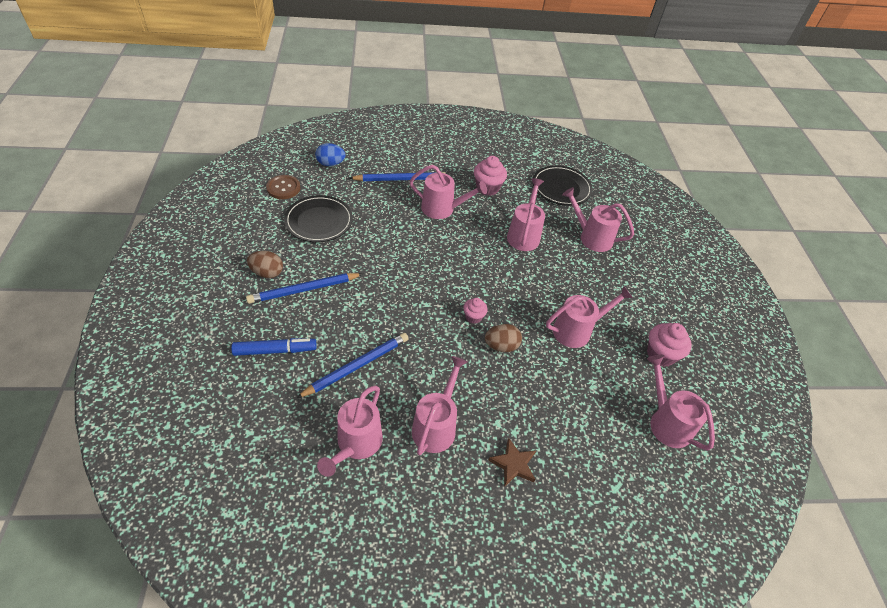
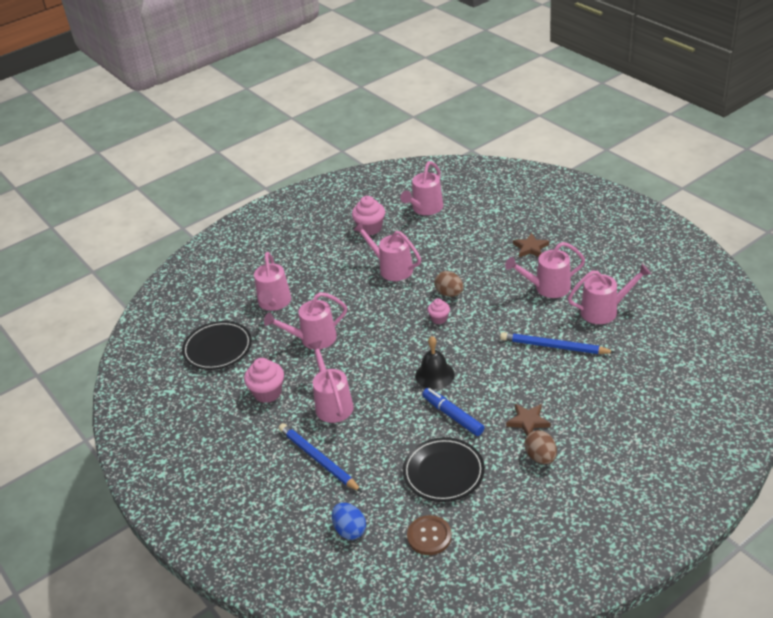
camera: 115 degrees left, 10 degrees down
blue marker [231,338,317,356] -> blue marker moved to [422,388,484,436]
blue pencil [246,273,363,304] -> brown star [506,404,550,436]
none -> black bell [415,336,455,389]

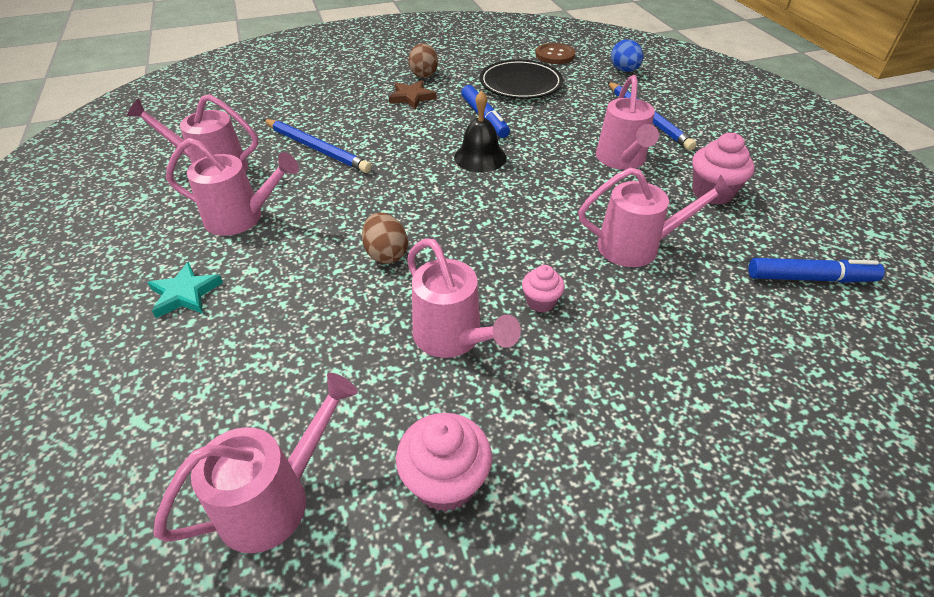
camera: 165 degrees left, 5 degrees up
black plate [182,321,252,370] -> blue marker [748,258,885,283]
pink watering can [254,252,291,311] -> none
pink cupcake [427,298,450,324] -> pink cupcake moved to [522,265,565,313]
brown star [513,233,549,257] -> turquoise star [147,262,223,318]

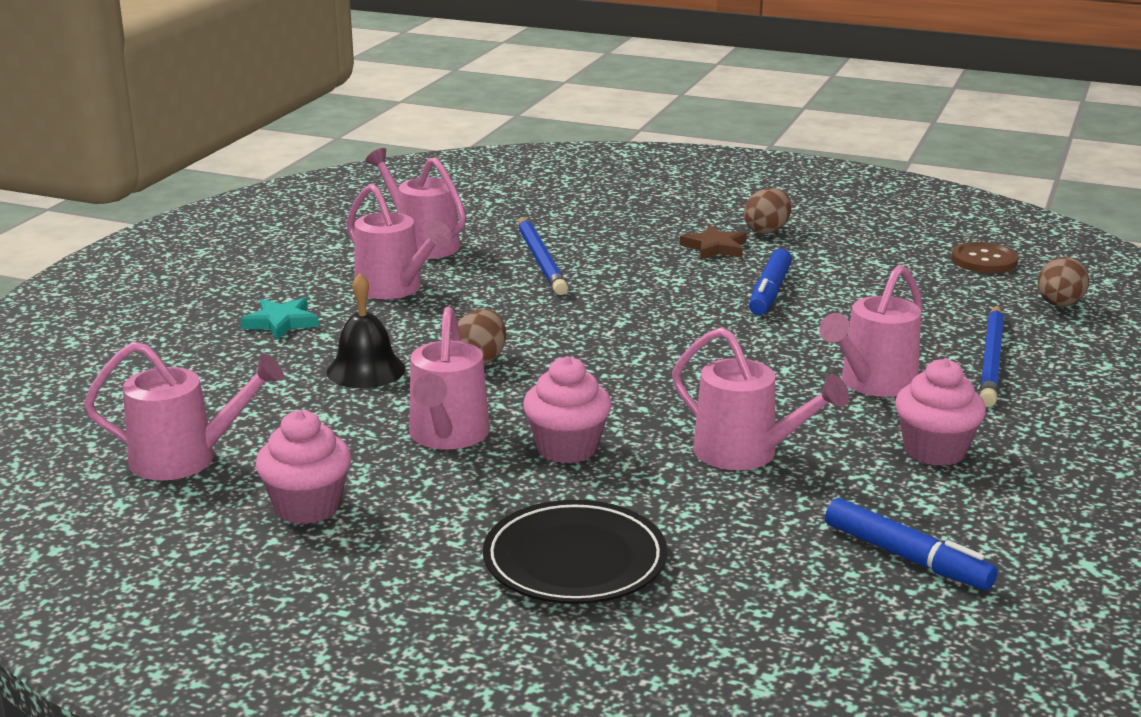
camera: 40 degrees right, 20 degrees down
black bell [454,90,507,172] -> black bell moved to [327,273,406,388]
black plate [480,60,563,99] -> black plate moved to [483,500,667,604]
pink cupcake [522,265,565,313] -> pink cupcake [523,356,612,463], size x1.67
blue egg [611,39,644,72] -> brown egg [1038,257,1089,307]

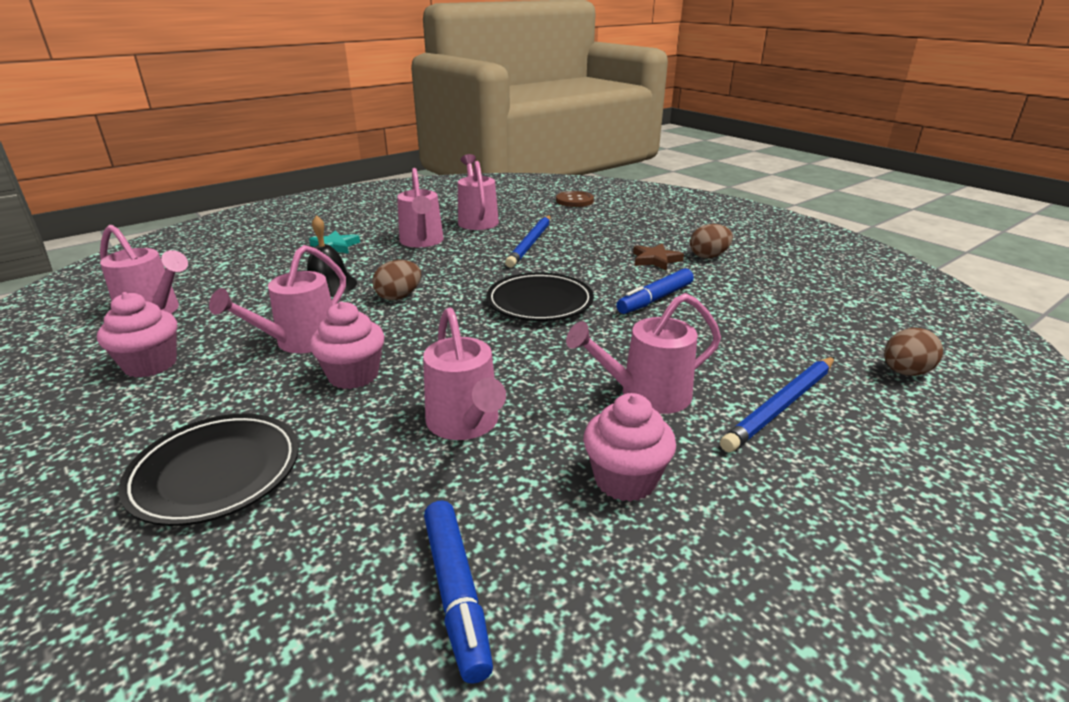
camera: 30 degrees right, 5 degrees up
brown button [951,242,1018,273] -> brown button moved to [556,191,594,207]
none -> black plate [486,273,594,321]

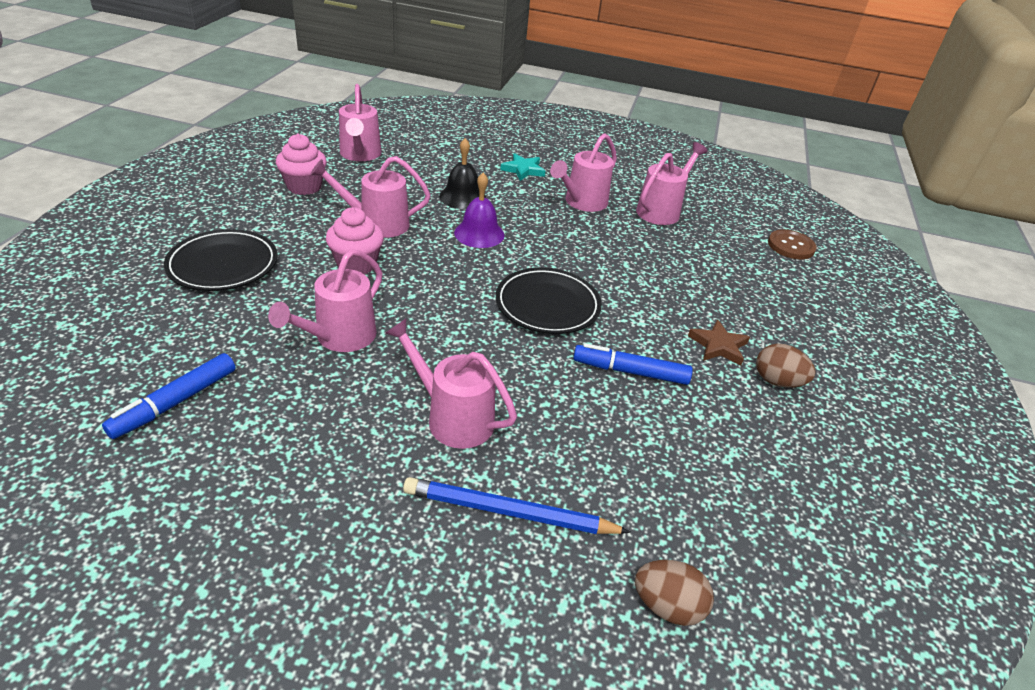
camera: 50 degrees right, 10 degrees up
brown egg [372,260,421,300] -> purple bell [454,173,504,248]
blue pencil [505,216,551,268] -> none
pink cupcake [583,393,676,502] -> none

